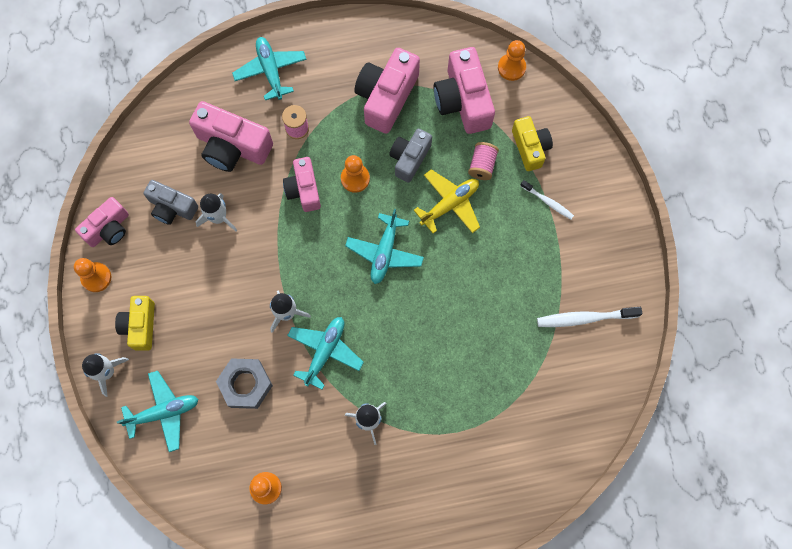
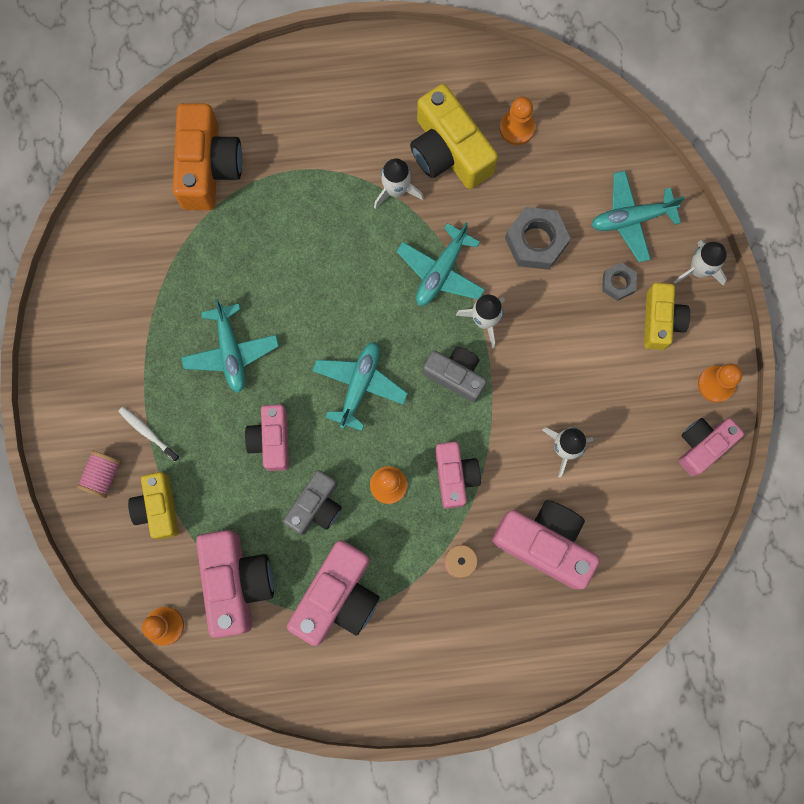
camera: 175 degrees left, 5 degrees up
grey camera [143,180,198,225] -> grey camera moved to [423,346,487,403]
turquoise plane [232,37,307,100] -> turquoise plane moved to [181,299,279,393]
yellow plane [414,169,480,234] -> pink camera [245,404,289,471]
pink spool [468,142,499,180] -> pink spool moved to [76,450,121,498]
white toothbrush [537,307,642,327] -> none
none -> orange camera [173,103,243,210]
none -> yellow camera [410,84,498,189]
none -> grey nut [602,263,637,301]

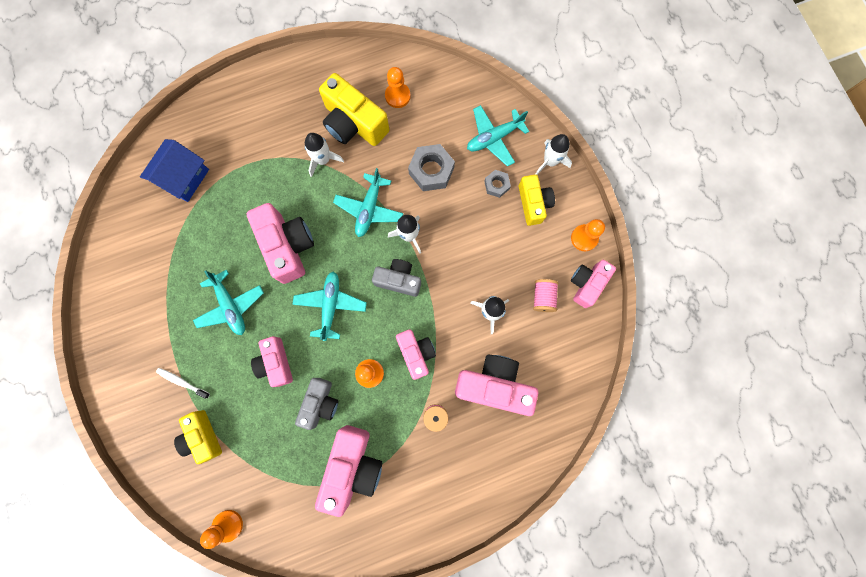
camera: 15 degrees left, 0 degrees up
pink spool [76,450,121,498] -> pink spool moved to [533,279,558,312]
orange camera [173,103,243,210] -> blue house [140,139,209,202]
pink camera [196,530,274,638] -> pink camera moved to [246,203,314,284]

